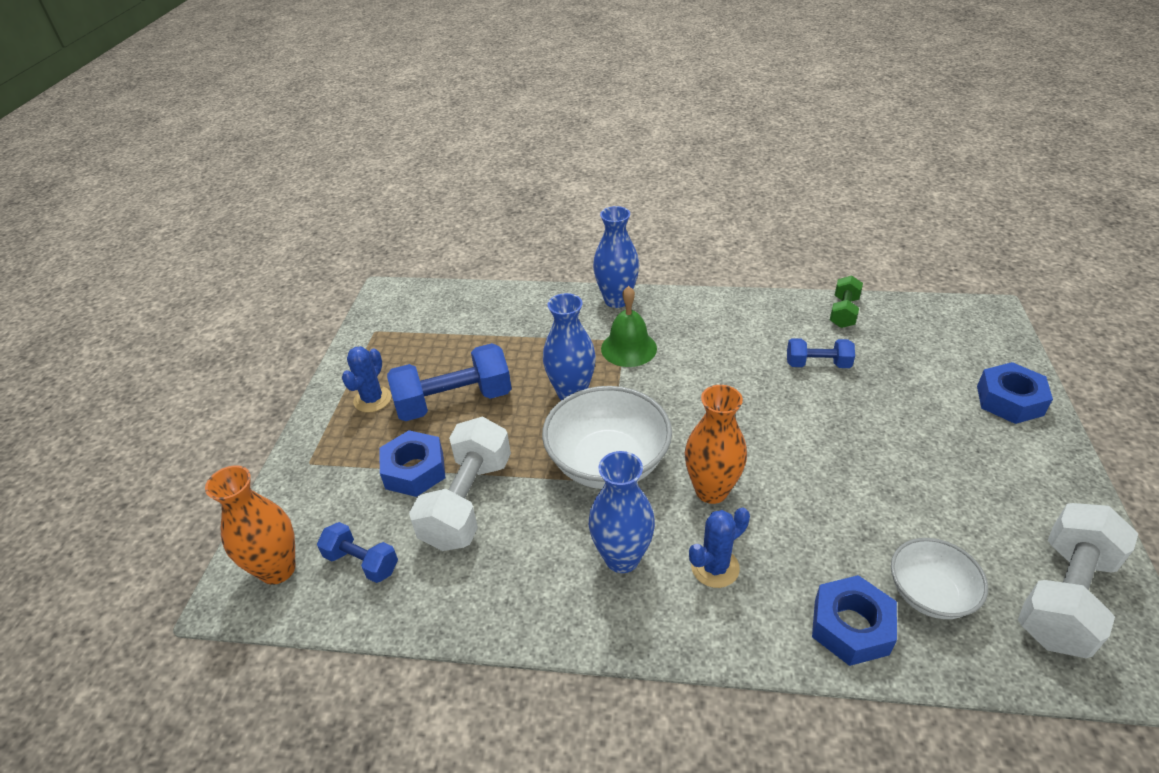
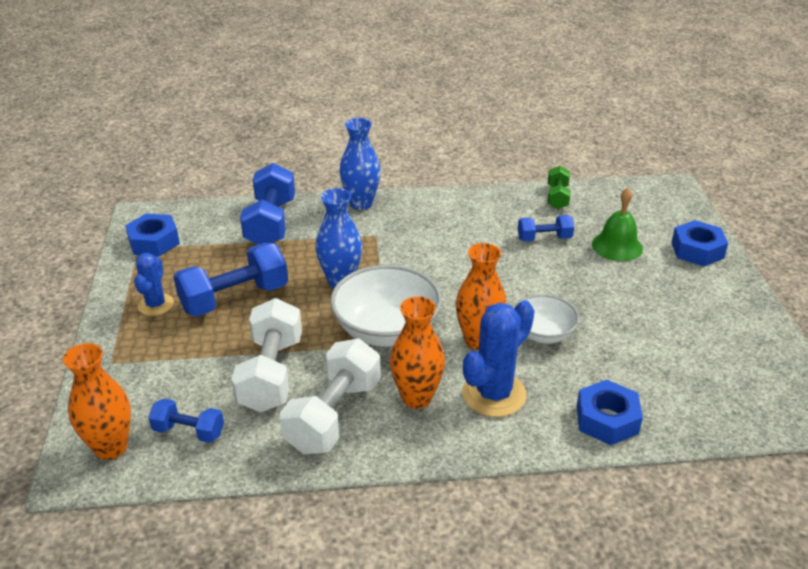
camera: 15 degrees left, 5 degrees down
blue nut [379,430,445,497] -> blue nut moved to [125,214,180,256]
blue vase [589,451,655,573] -> orange vase [390,296,445,409]
green bell [601,286,657,367] -> green bell moved to [592,188,643,261]
blue cactus [689,508,750,588] -> blue cactus [462,300,534,417], size x1.61
white bowl [891,538,988,619] -> white bowl moved to [514,294,579,343]
white dumbbell [1018,503,1138,658] -> white dumbbell moved to [280,339,381,454]
none -> blue dumbbell [240,163,295,245]

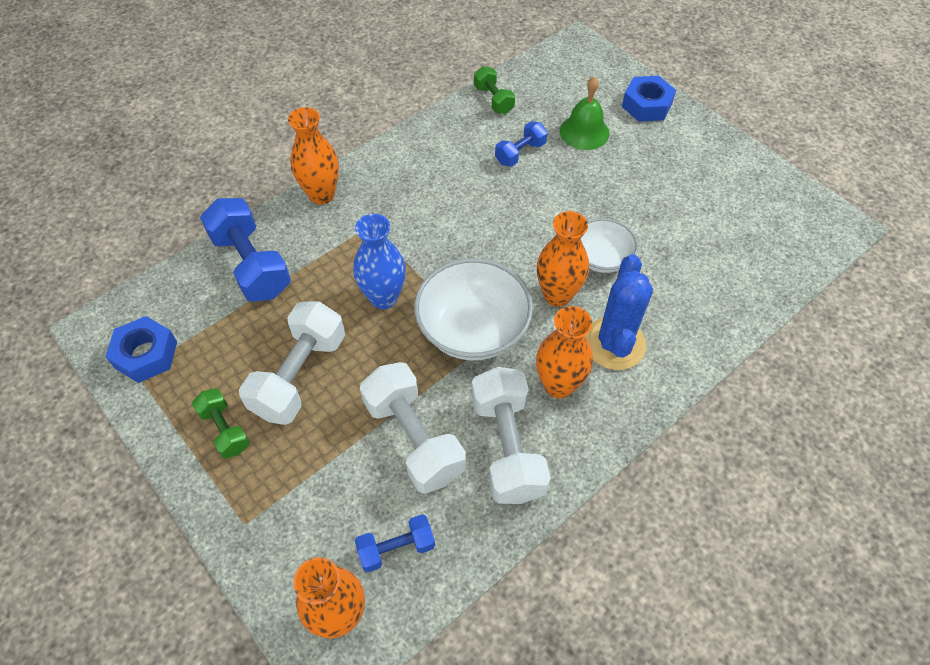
camera: 35 degrees left, 20 degrees up
blue cactus [134,253,174,316] -> green dumbbell [192,388,250,459]
blue dumbbell [173,243,288,316] -> white dumbbell [239,301,345,425]
blue vase [339,118,381,210] -> orange vase [288,107,339,205]
blue nut [576,380,643,445] -> none

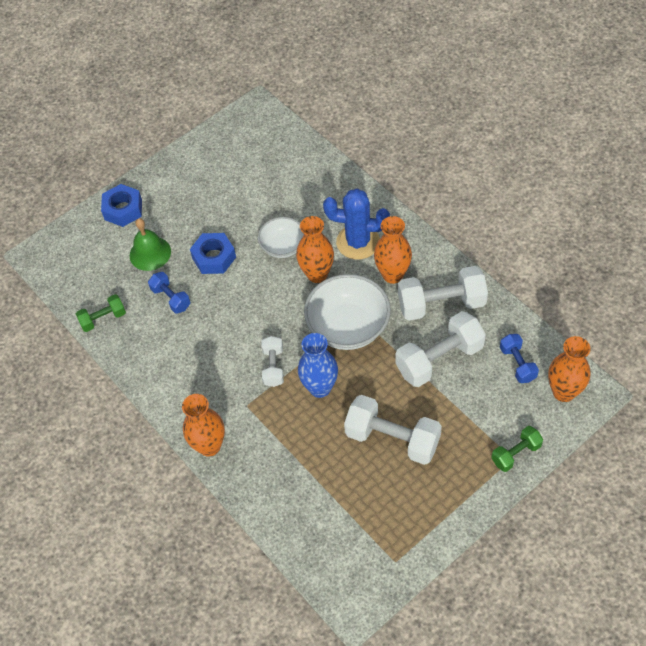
camera: 85 degrees left, 0 degrees up
blue nut [105,316,177,383] -> blue nut moved to [190,233,236,274]
green dumbbell [192,388,250,459] -> green dumbbell moved to [491,426,543,472]
blue dumbbell [200,198,291,302] -> none
none -> white dumbbell [261,336,284,387]

